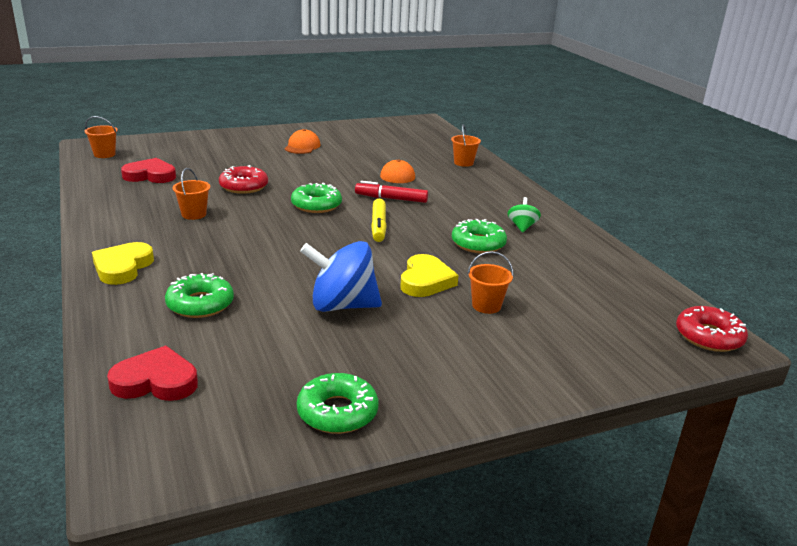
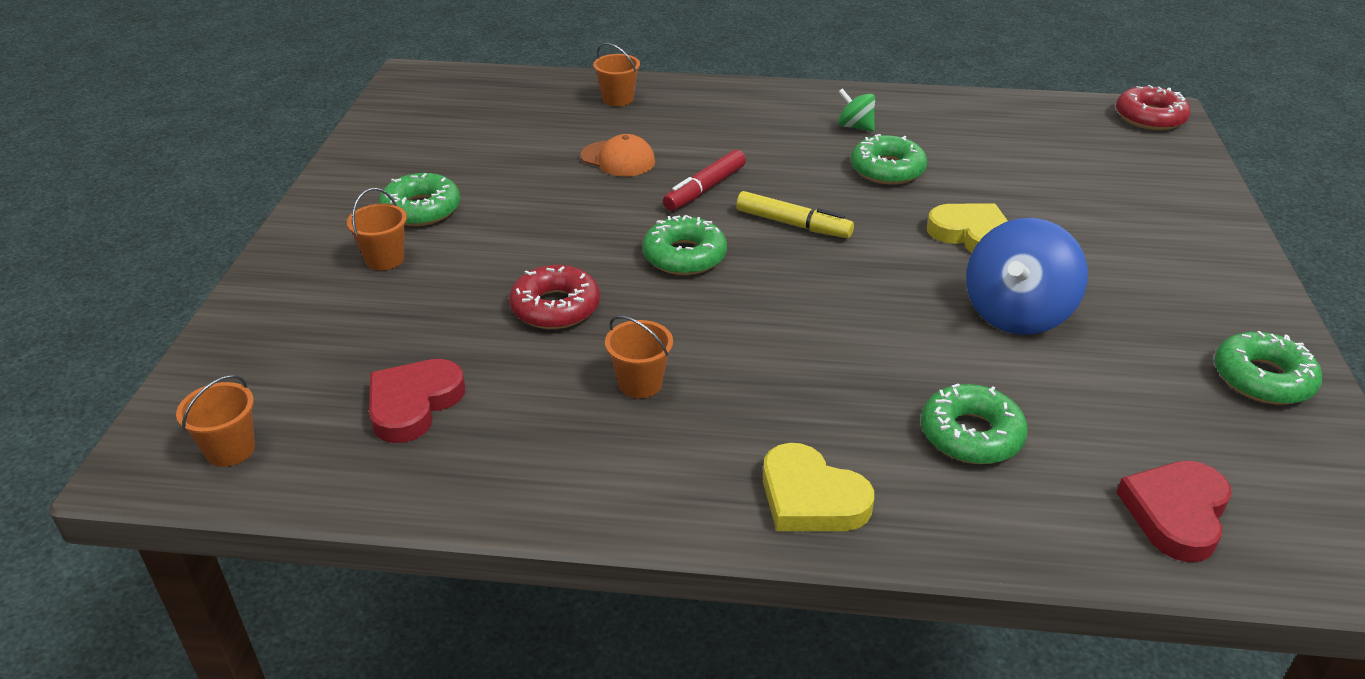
camera: 60 degrees left, 10 degrees up
orange cap [285,129,321,154] -> green donut [379,173,460,226]
orange bucket [467,251,513,314] -> orange bucket moved to [346,188,407,270]

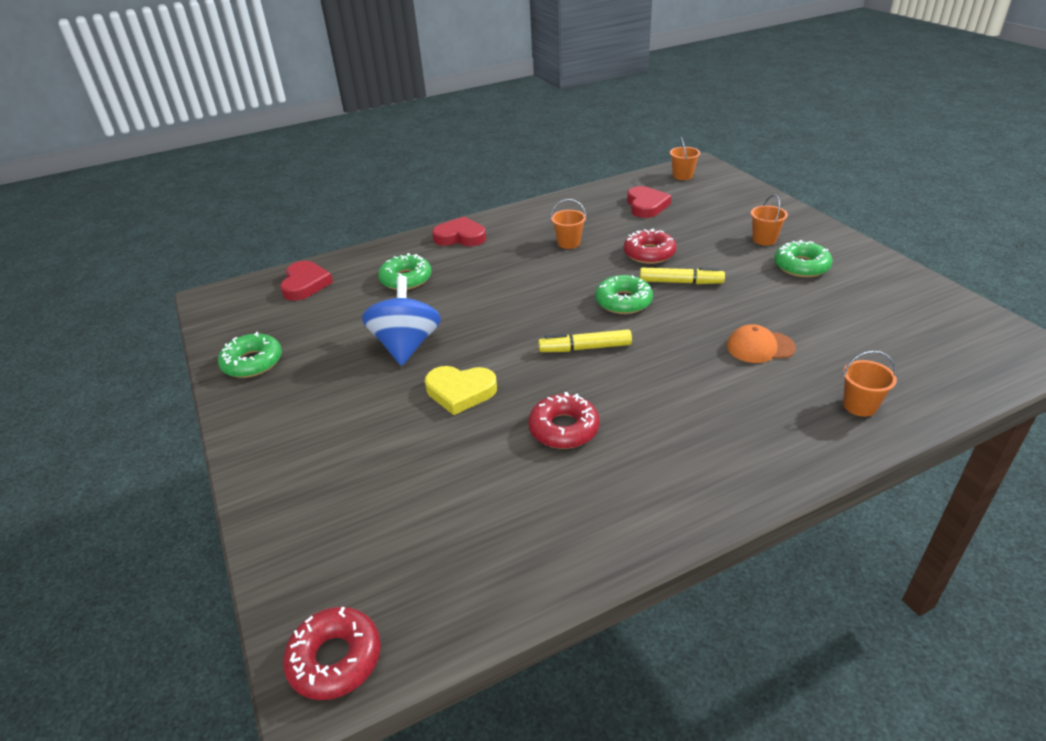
camera: 150 degrees right, 0 degrees up
red marker [663,150,746,211] -> none
yellow heart [763,443,874,531] -> red heart [432,216,486,246]
green spinning top [838,88,875,132] -> none
green donut [851,134,927,184] -> red donut [528,392,600,449]
none -> yellow marker [640,267,725,284]

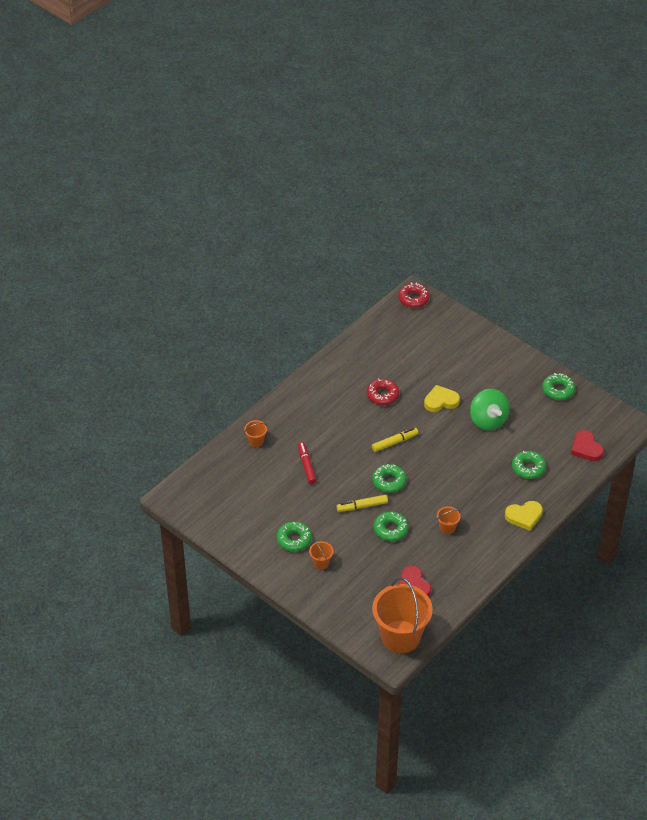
camera: 155 degrees right, 10 degrees up
blue spinning top [362,276,441,366] -> green spinning top [470,389,509,430]
red heart [432,216,486,246] -> yellow heart [505,501,543,531]
red donut [624,229,676,264] -> green donut [374,511,409,541]
orange bucket [670,137,700,180] -> orange bucket [372,577,433,653], size x2.38
orange cap [727,324,796,363] -> red marker [298,442,317,484]

